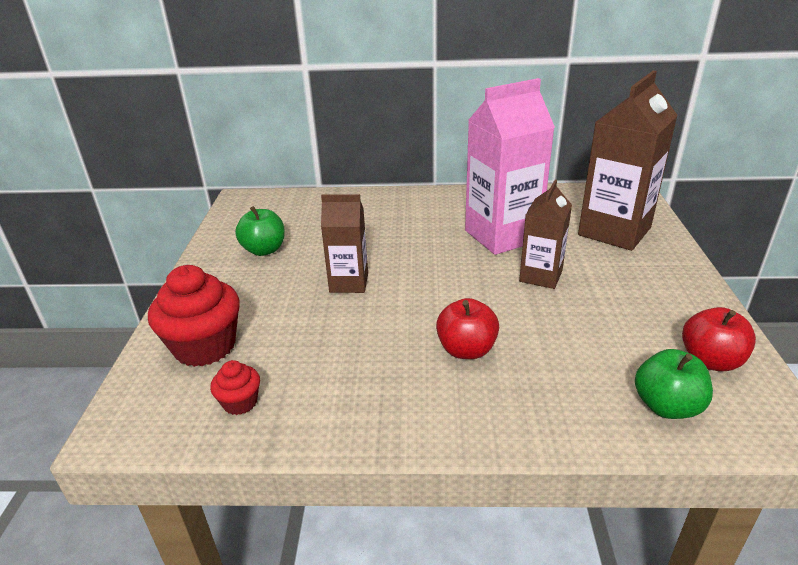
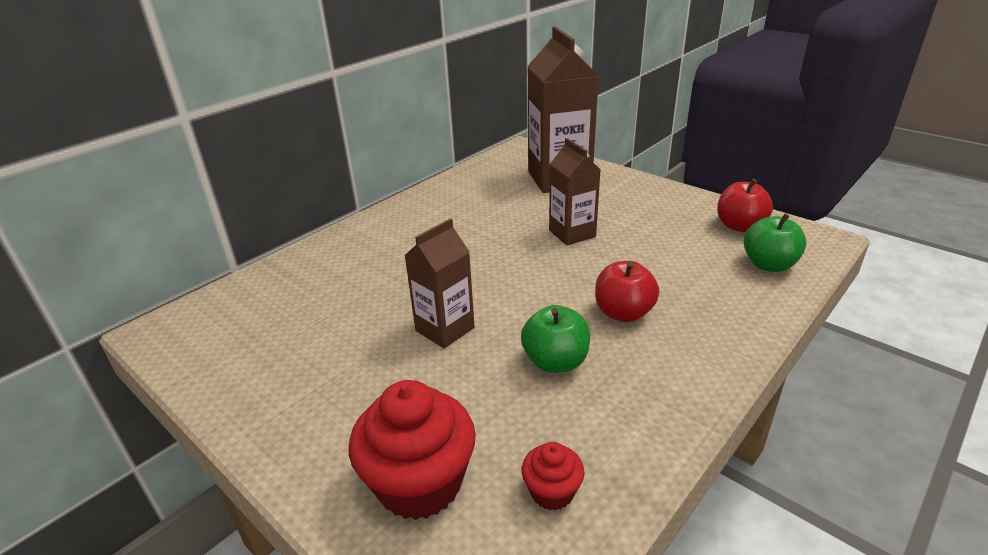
camera: 50 degrees left, 0 degrees up
green apple [235,206,285,256] -> green apple moved to [521,305,590,373]
pink carton [465,78,555,255] -> none

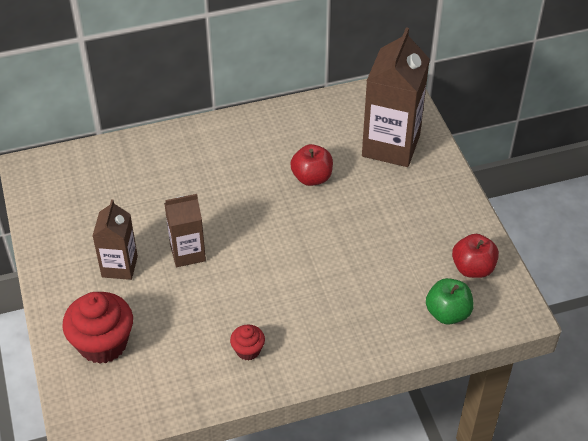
camera: 30 degrees right, 15 degrees up
green apple [521,305,590,373] -> none
red cupcake [522,442,585,511] -> red cupcake moved to [230,325,265,361]
brown carton [549,138,601,245] -> brown carton moved to [93,199,138,280]
red apple [595,261,659,322] -> red apple moved to [290,144,333,186]

